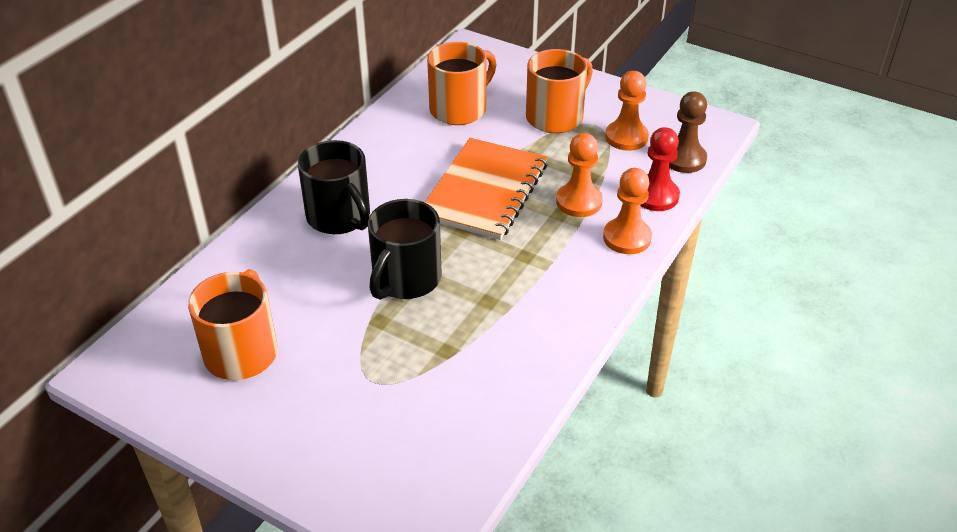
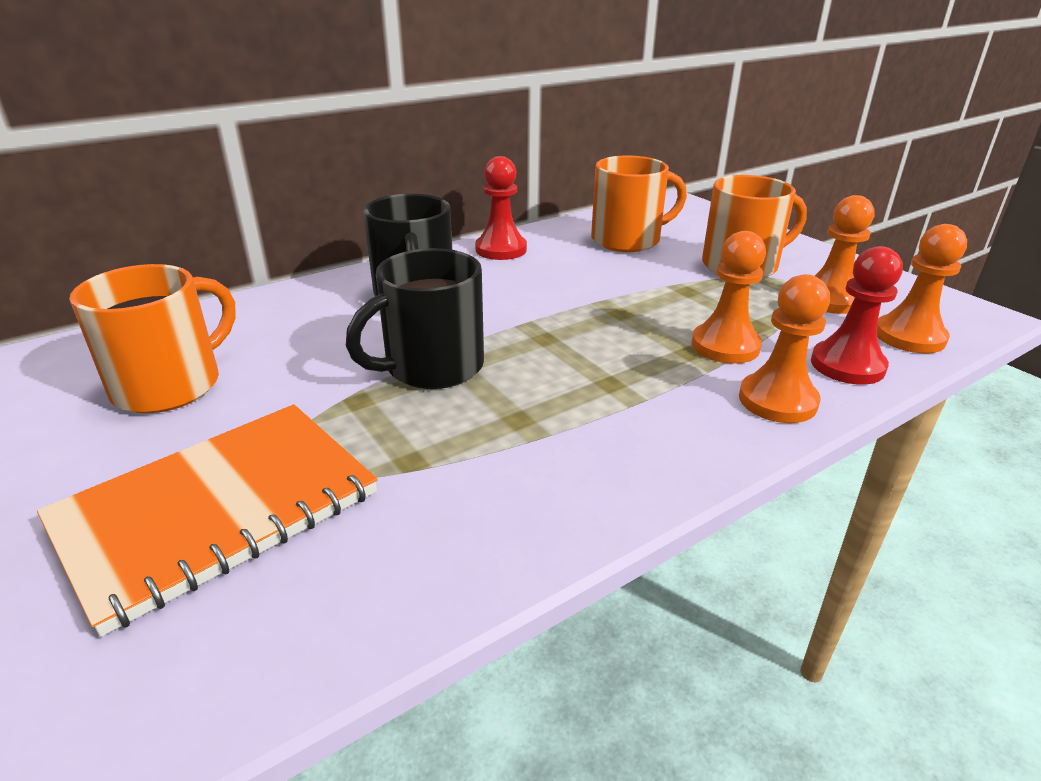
camera: 25 degrees right, 10 degrees down
orange notebook [424,138,548,240] -> orange notebook moved to [37,404,378,637]
brown pawn [669,92,707,173] -> orange pawn [877,224,967,353]
none -> red pawn [475,156,527,260]

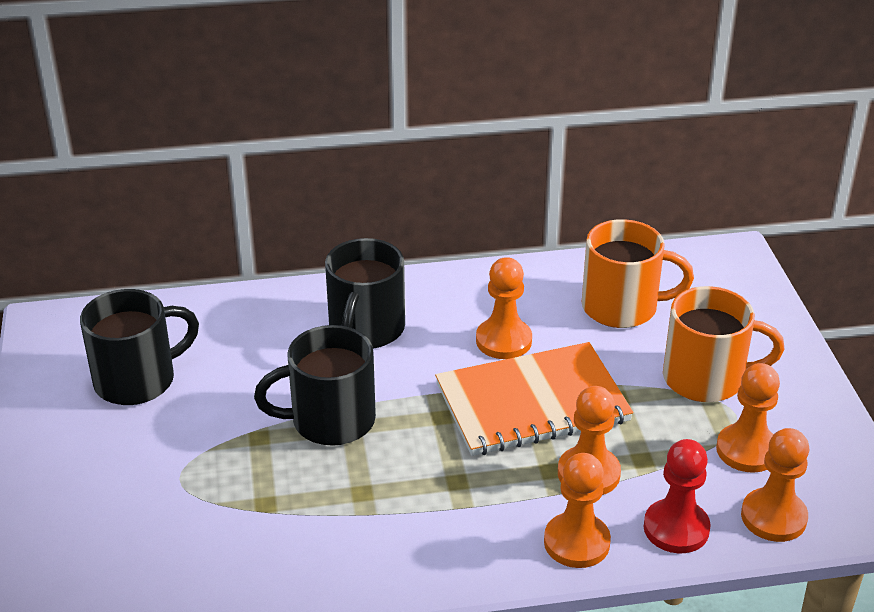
camera: 25 degrees right, 5 degrees up
orange notebook [37,404,378,637] -> orange notebook moved to [435,342,633,456]
orange mug [69,264,236,413] -> black mug [80,289,199,405]
red pawn [475,156,527,260] -> none
none -> orange pawn [476,257,532,359]

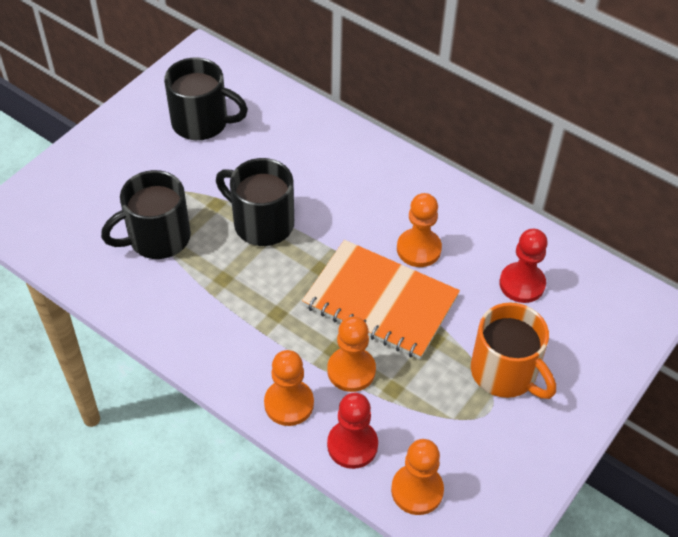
camera: 45 degrees right, 15 degrees up
black mug [325,238,405,349] -> black mug moved to [101,170,191,259]
orange mug [582,219,694,328] -> red pawn [499,229,548,303]
orange pawn [716,363,780,473] -> none

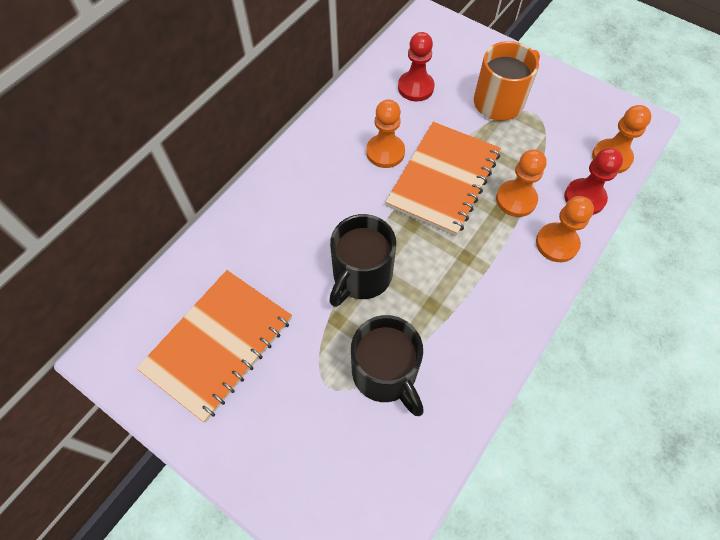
camera: 90 degrees left, 10 degrees up
black mug [164,57,248,140] -> orange notebook [136,270,292,423]

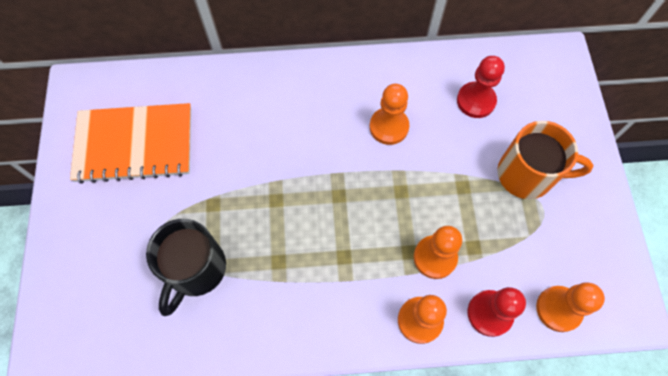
camera: 50 degrees right, 5 degrees up
black mug [329,214,396,307] -> none
orange notebook [385,122,501,236] -> none

